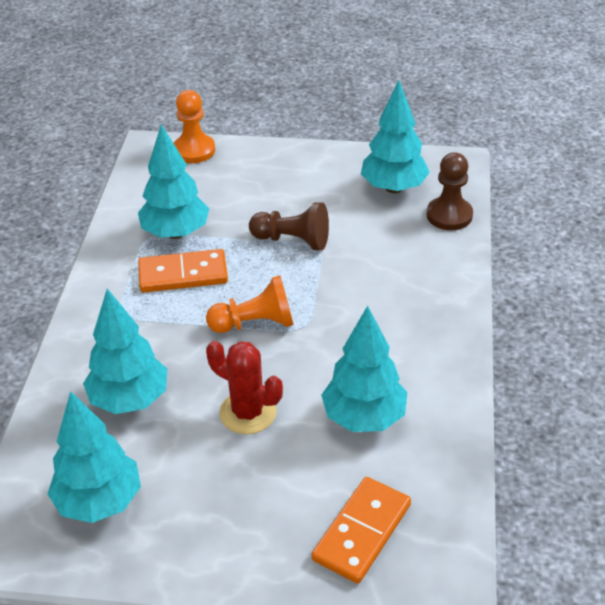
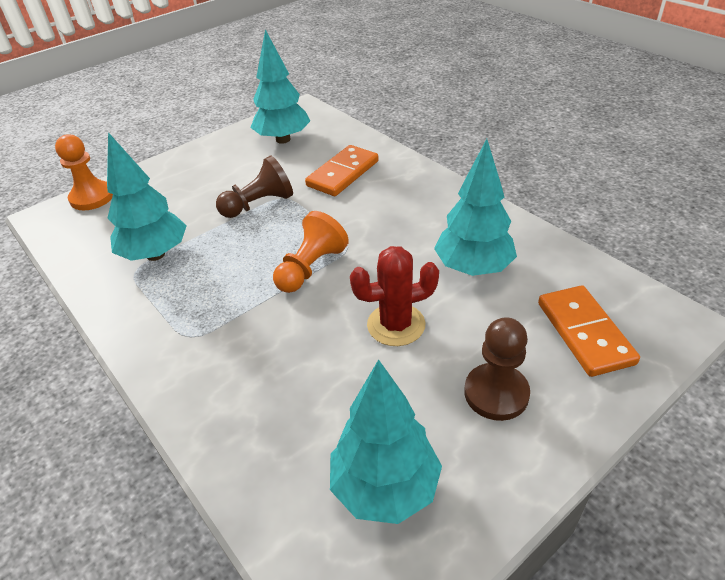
camera: 45 degrees left, 0 degrees up
turquoise tree [83,289,167,414] -> none
orange domino [138,249,228,293] -> orange domino moved to [305,145,379,196]
brown pawn [427,152,473,230] -> brown pawn moved to [464,317,530,421]

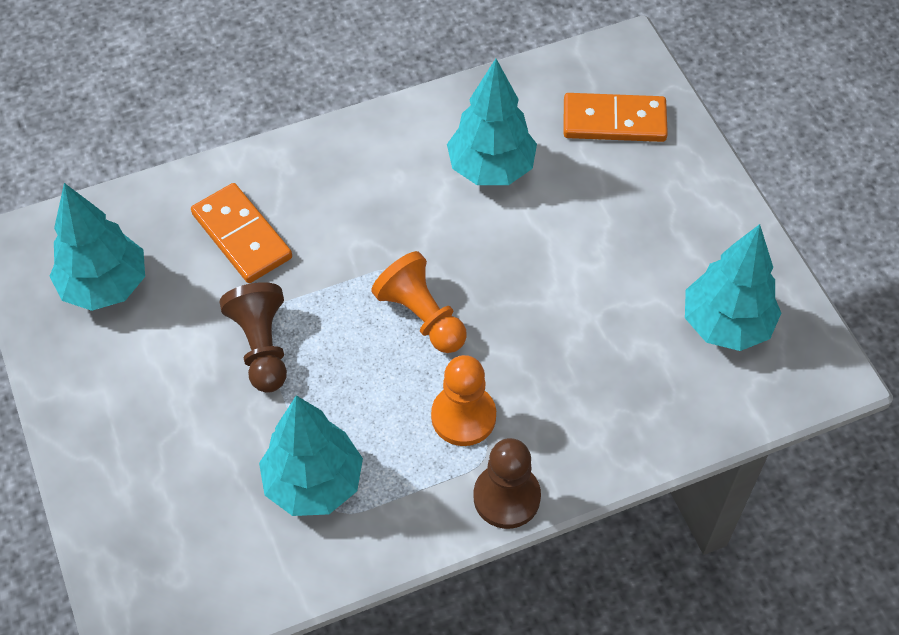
camera: 75 degrees left, 15 degrees up
orange pawn [55,134,113,210] -> orange pawn moved to [431,355,496,446]
red cactus [350,246,439,346] -> none
brown pawn [464,317,530,421] -> brown pawn moved to [473,438,541,529]

